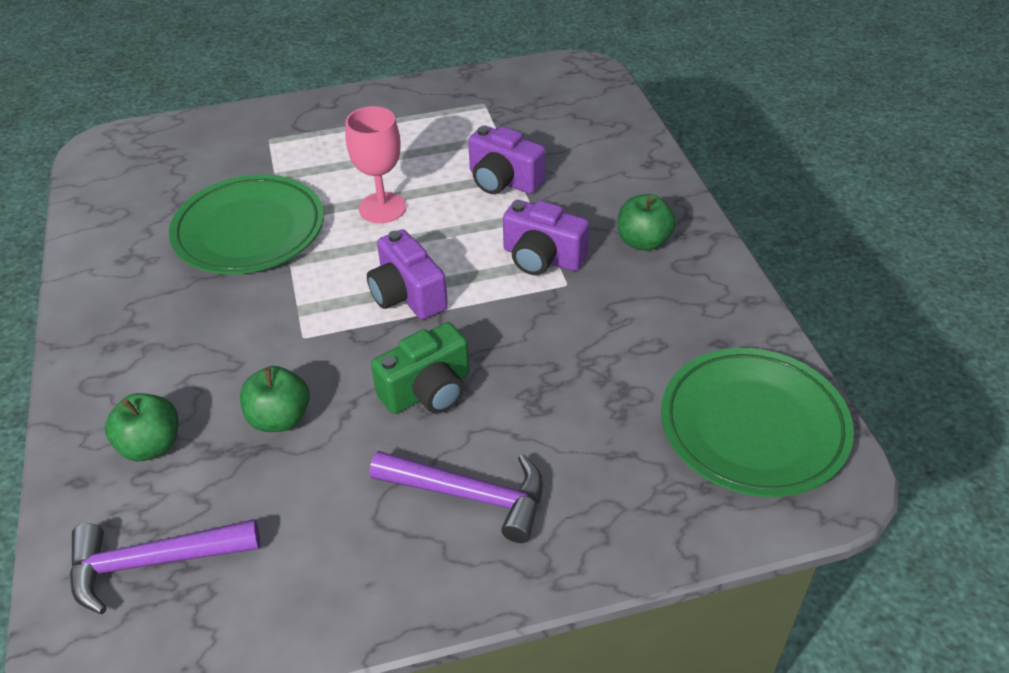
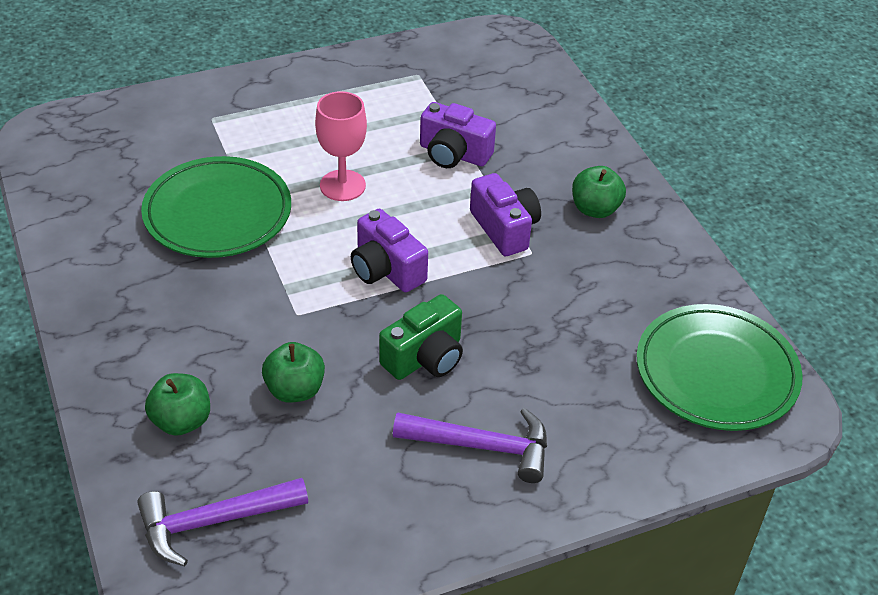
camera: 10 degrees left, 0 degrees up
purple camera [503,200,589,275] -> purple camera turned 135 degrees counterclockwise [470,173,541,256]

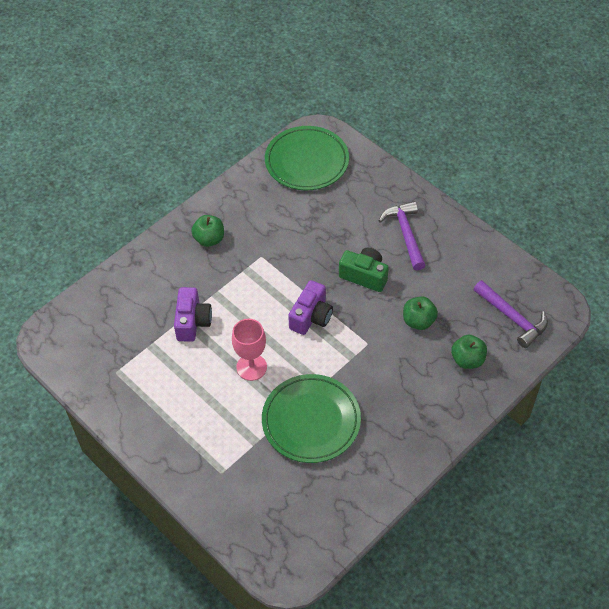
camera: 110 degrees left, 10 degrees up
purple camera [470,173,541,256] -> none

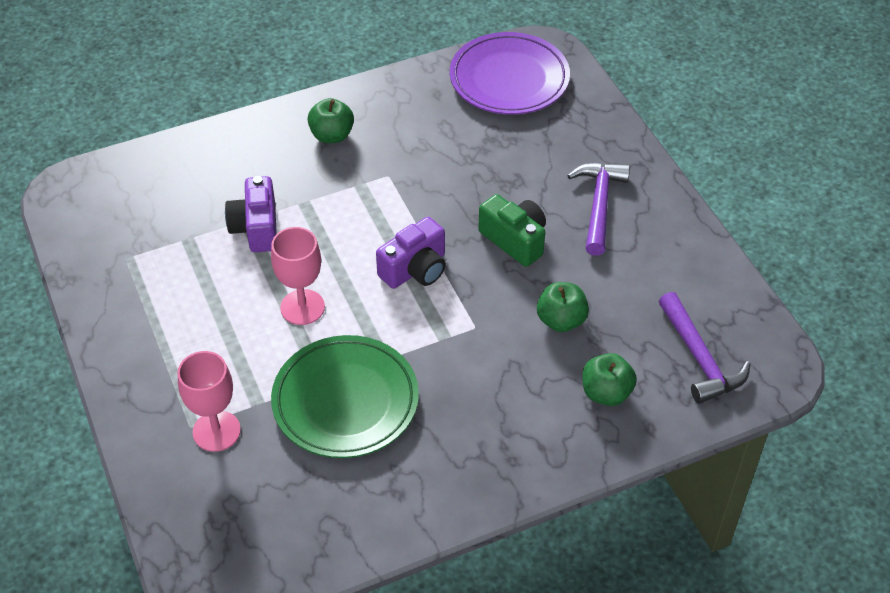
camera: 20 degrees right, 5 degrees down
purple camera [174,287,212,342] -> purple camera turned 150 degrees clockwise [225,176,277,252]
green plate [265,126,349,190] -> purple plate [450,32,570,115]
none -> pink goblet [177,351,241,452]

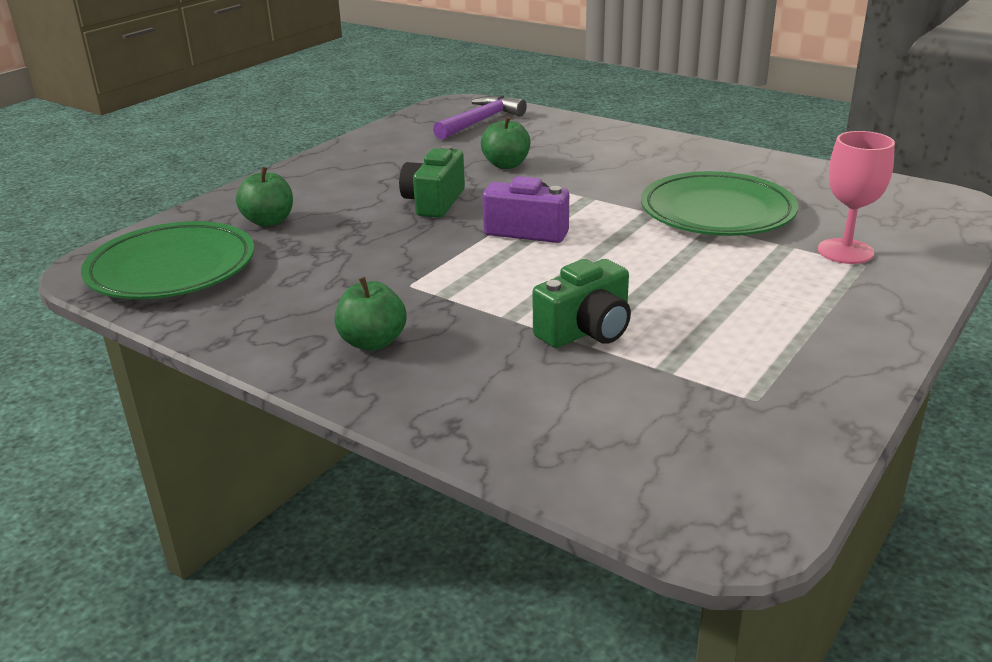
camera: 120 degrees left, 20 degrees down
purple camera [225,176,277,252] -> green camera [533,259,631,348]
pink goblet [271,227,325,325] -> none
purple plate [450,32,570,115] -> green plate [81,221,254,299]
purple hammer [567,162,630,256] -> none
green apple [582,353,637,406] -> green apple moved to [236,167,293,227]

